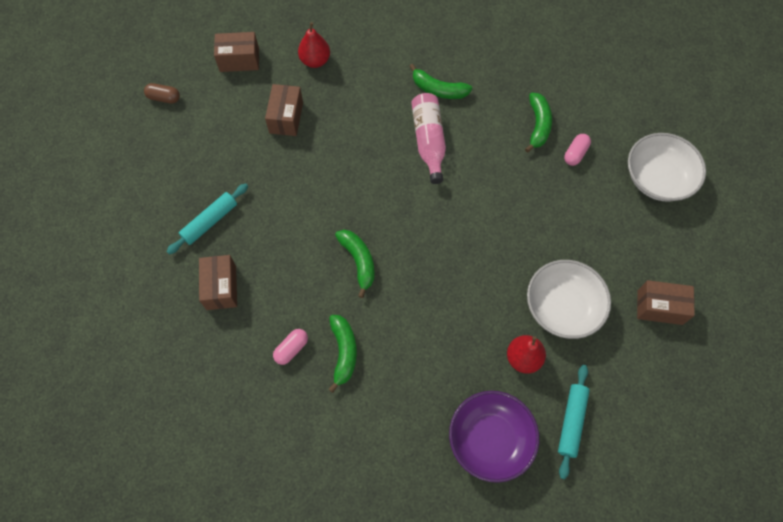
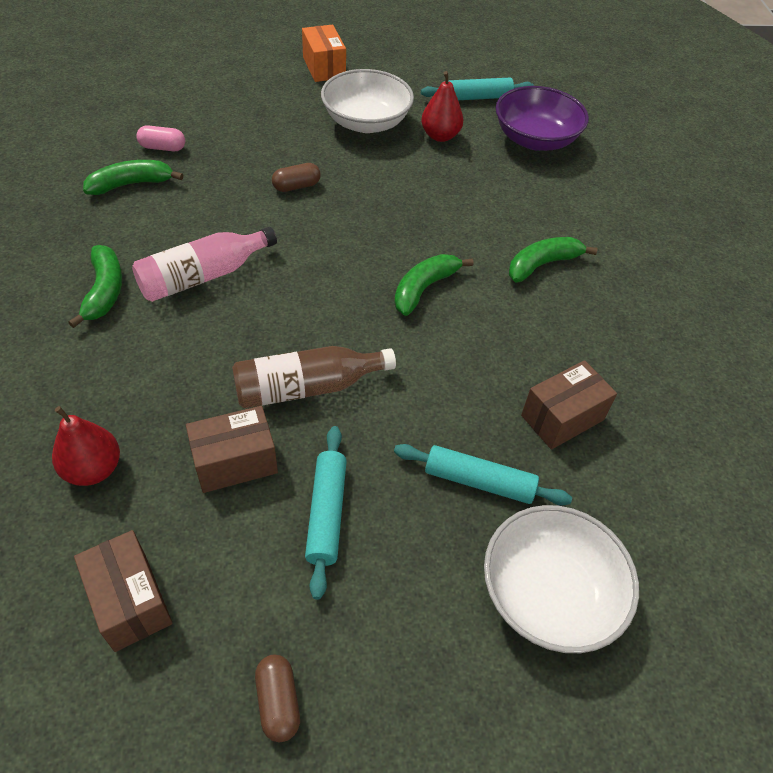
camera: 120 degrees left, 15 degrees down
pink capsule [273,329,308,365] -> none
white bowl [628,133,706,202] -> white bowl moved to [484,505,639,653]
brown box [637,280,695,325] -> orange box [302,25,346,82]
none -> brown bottle [232,346,396,408]
none -> brown capsule [272,163,321,192]
none -> turquoise rolling pin [305,426,347,600]

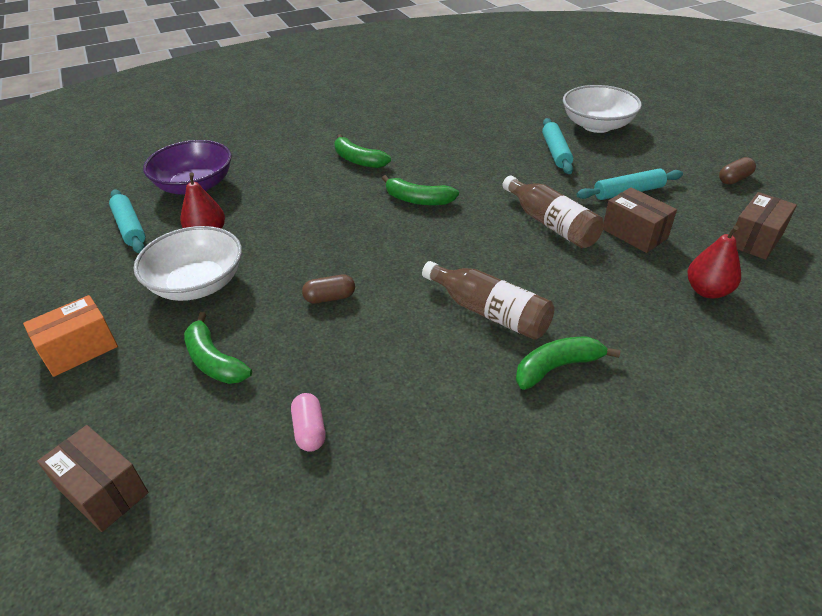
camera: 105 degrees left, 10 degrees down
green banana [83,160,183,195] -> green banana moved to [184,312,252,384]
pink bottle [132,227,277,302] -> brown bottle [422,261,554,340]
brown capsule [272,163,321,192] -> brown capsule turned 60 degrees counterclockwise [302,275,355,304]
brown box [521,360,617,450] -> brown box moved to [37,425,149,532]

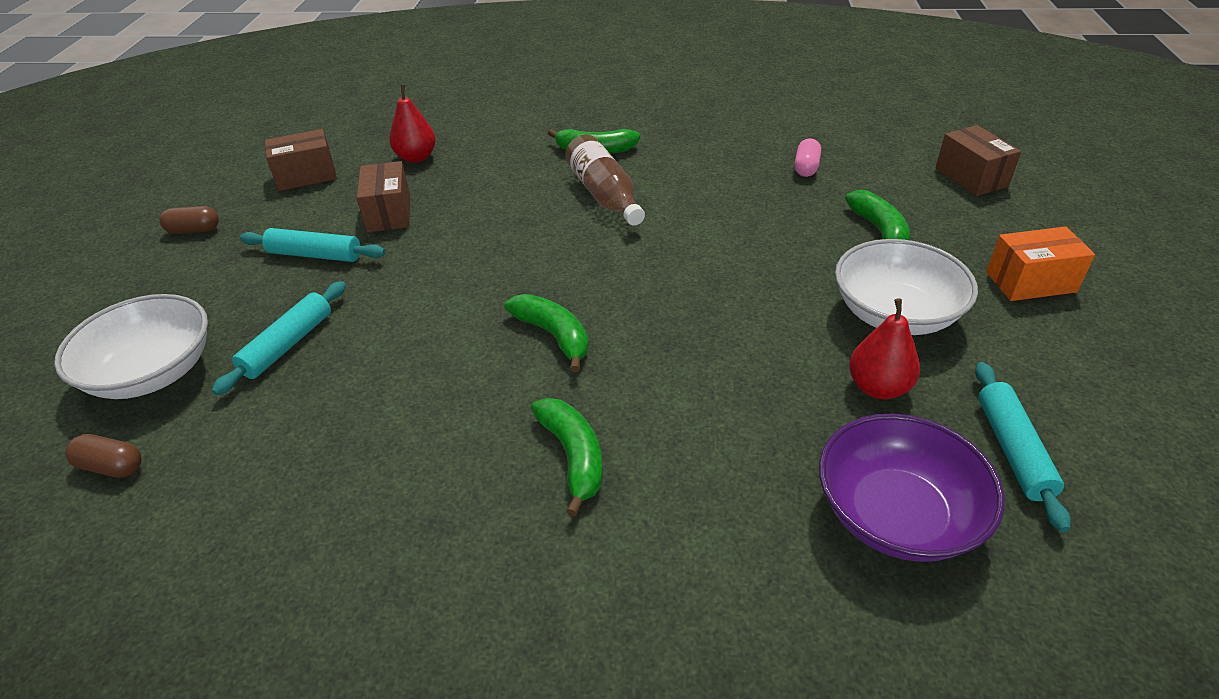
camera: 150 degrees left, 0 degrees up
brown capsule [302,275,355,304] -> brown capsule moved to [65,434,142,478]
brown bottle [502,176,604,248] -> none

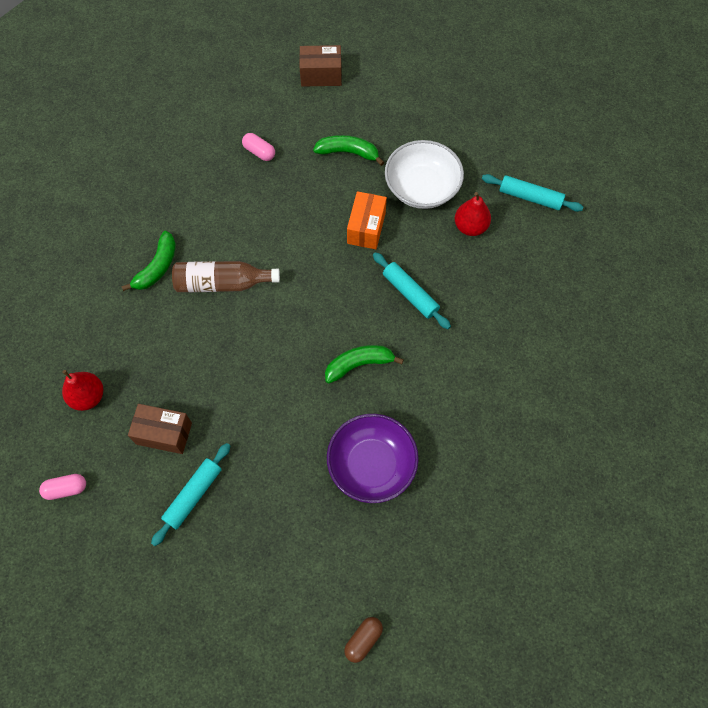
camera: 70 degrees left, 25 degrees up
white bowl [54,294,208,399] -> none
brown capsule [160,206,219,234] -> none
turquoise rolling pin [212,281,346,395] -> turquoise rolling pin moved to [373,252,451,329]
brown box [265,129,337,191] -> pink capsule [39,474,86,500]
green banana [531,398,603,517] -> none
purple bowl [819,414,1005,562] -> purple bowl moved to [327,414,419,503]
orange box [986,226,1095,301] -> orange box moved to [347,191,387,249]

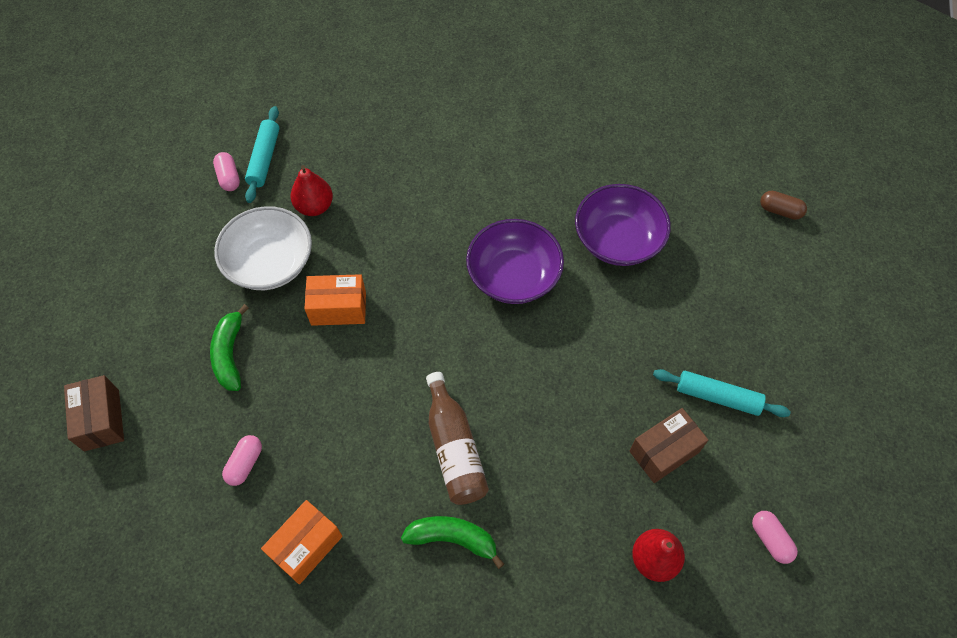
camera: 105 degrees left, 5 degrees down
brown box [128,404,192,454] -> brown box turned 60 degrees clockwise [630,408,708,483]
green banana [325,345,404,383] -> purple bowl [466,219,564,304]
turquoise rolling pin [373,252,451,329] -> none
none -> pink capsule [213,152,240,191]
none -> orange box [261,500,343,584]

